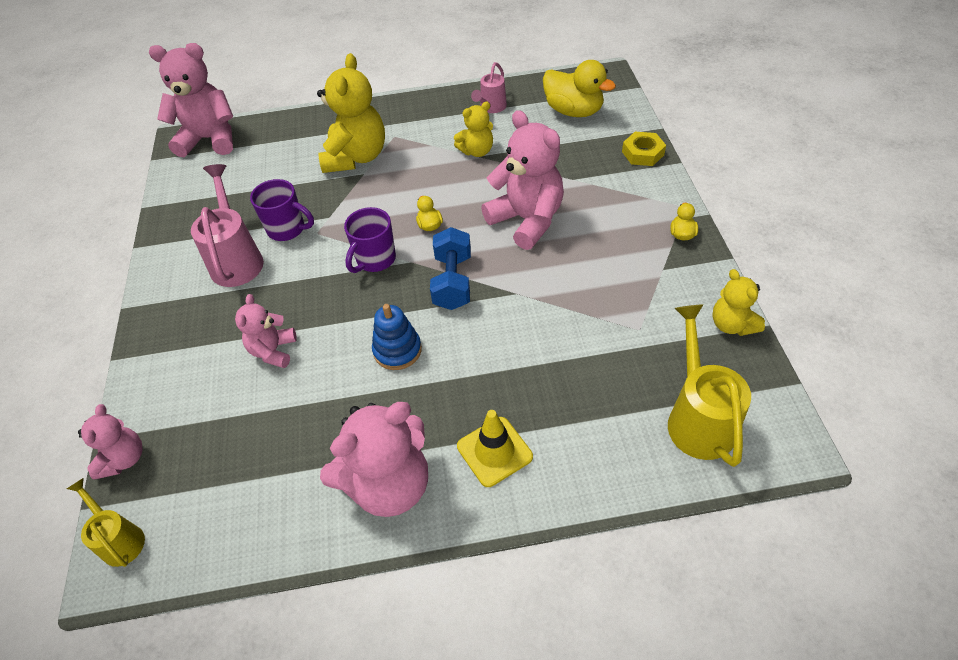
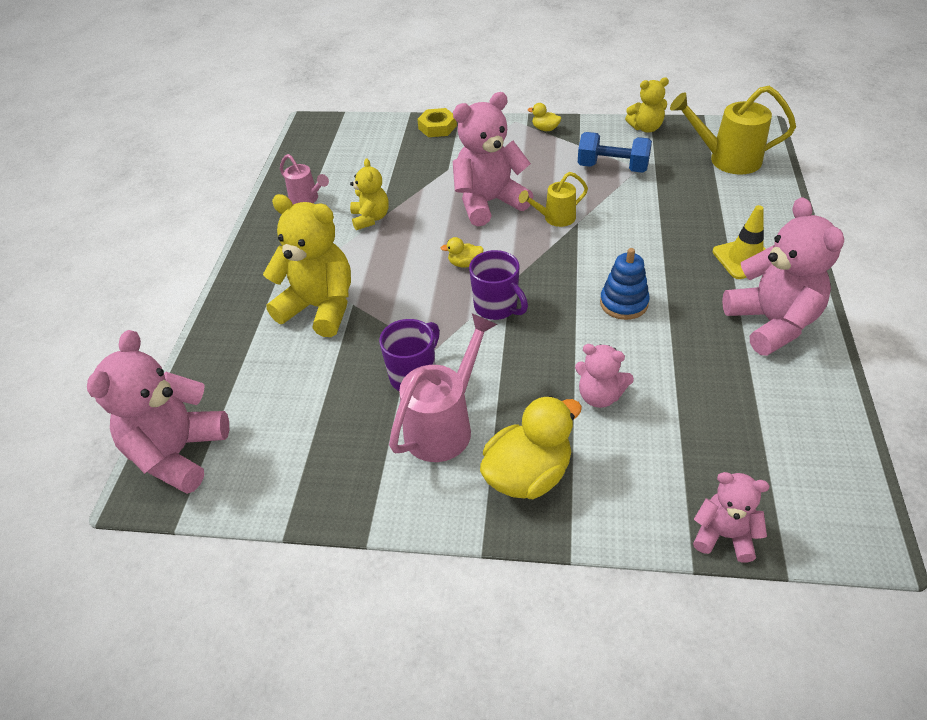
camera: 75 degrees left, 5 degrees down
yellow watering can [67,478,145,567] -> yellow watering can moved to [519,172,588,227]
pink watering can [191,164,264,287] -> pink watering can turned 120 degrees clockwise [389,313,497,462]
blue dumbbell [430,227,471,310] -> blue dumbbell moved to [578,132,652,173]
yellow duck [543,60,616,117] -> yellow duck moved to [480,396,582,499]

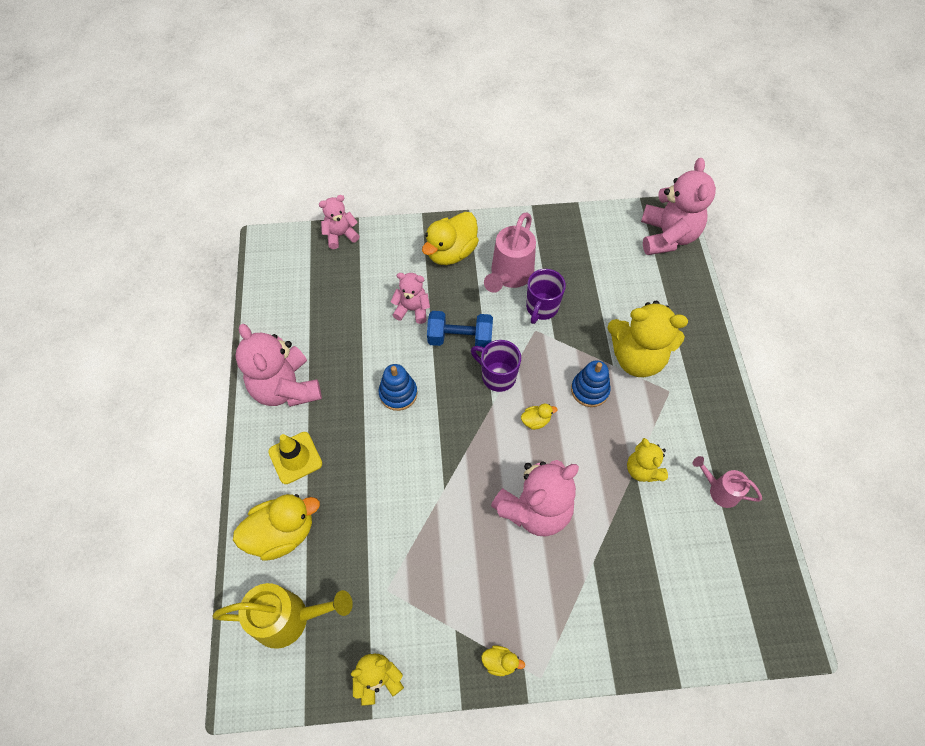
camera: 165 degrees right, 15 degrees up
yellow nut [417,108,457,137] -> none
yellow watering can [519,172,588,227] -> none
blue dumbbell [578,132,652,173] -> blue dumbbell moved to [427,311,493,347]
pink teddy bear [693,472,769,563] -> pink teddy bear turned 150 degrees clockwise [319,195,360,249]
none -> yellow duck [233,494,320,561]
none -> blue stacking toy [571,360,611,407]

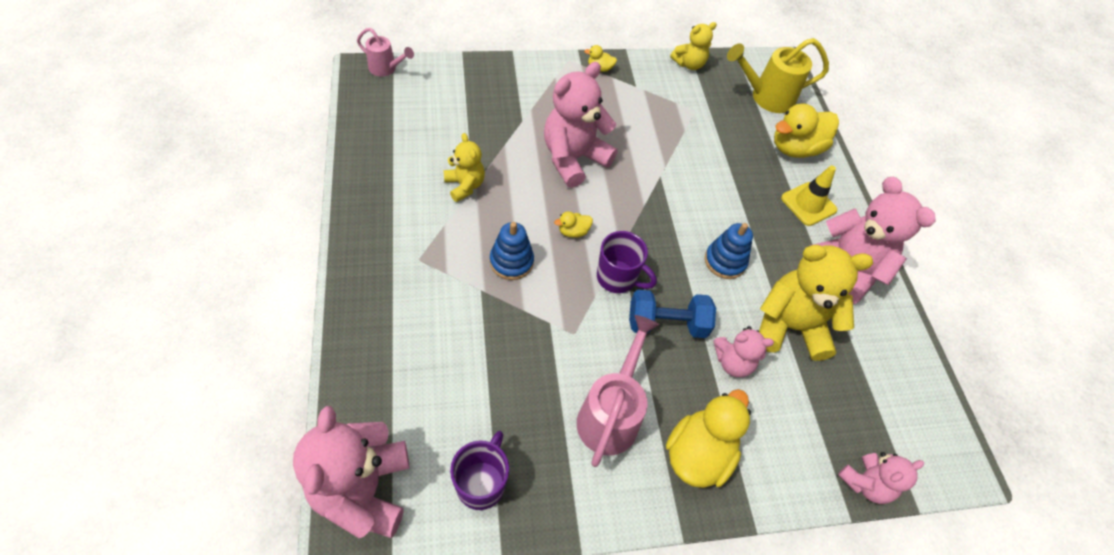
camera: 170 degrees right, 5 degrees down
purple mug [526,269,566,324] -> purple mug moved to [450,431,509,510]
yellow teddy bear [608,301,688,377] -> yellow teddy bear moved to [759,245,873,361]
pink watering can [693,456,762,508] -> pink watering can moved to [357,28,414,77]

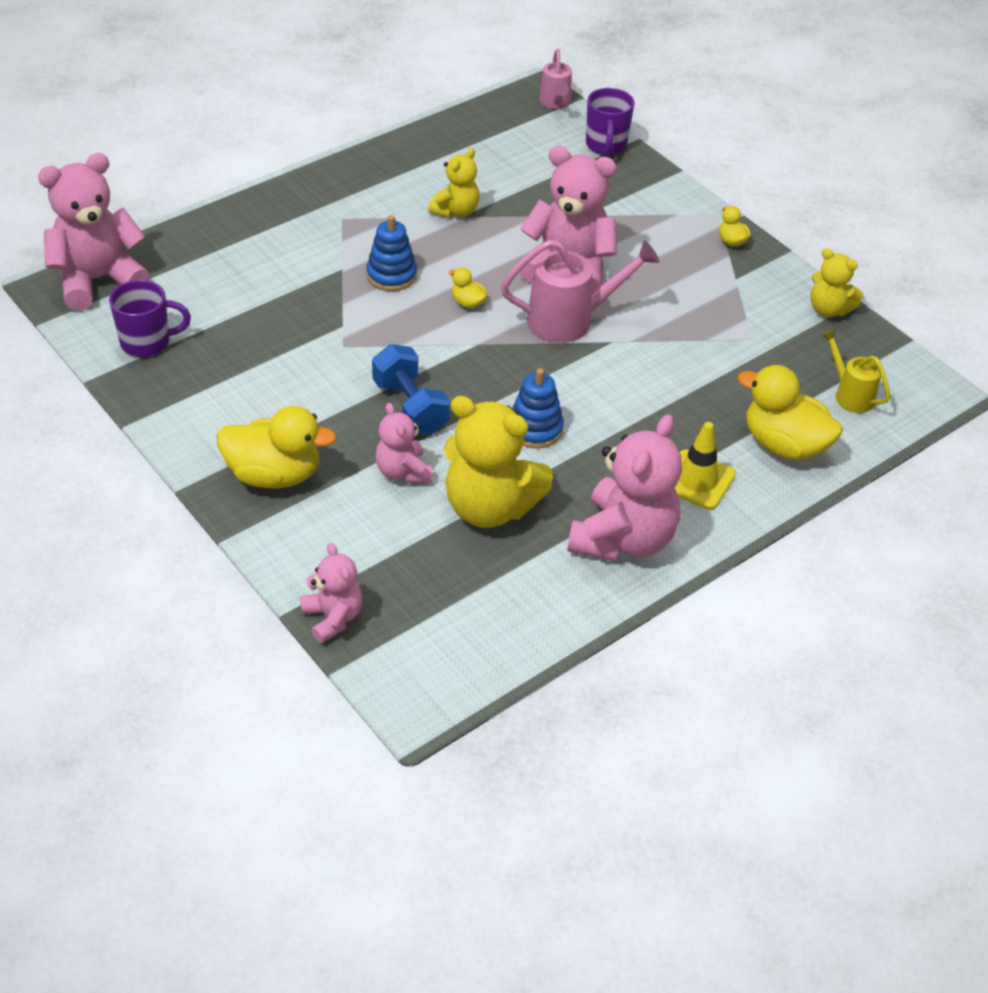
camera: 65 degrees right, 10 degrees down
pink watering can [577,315,659,467] -> pink watering can moved to [501,240,659,343]
purple mug [597,231,657,293] -> purple mug moved to [586,88,635,155]
yellow watering can [727,38,829,113] -> yellow watering can [821,329,890,413], size x0.59
yellow teddy bear [759,245,873,361] -> yellow teddy bear turned 135 degrees clockwise [444,396,553,528]
pink teddy bear [838,452,924,504] -> pink teddy bear turned 150 degrees counterclockwise [300,543,362,643]

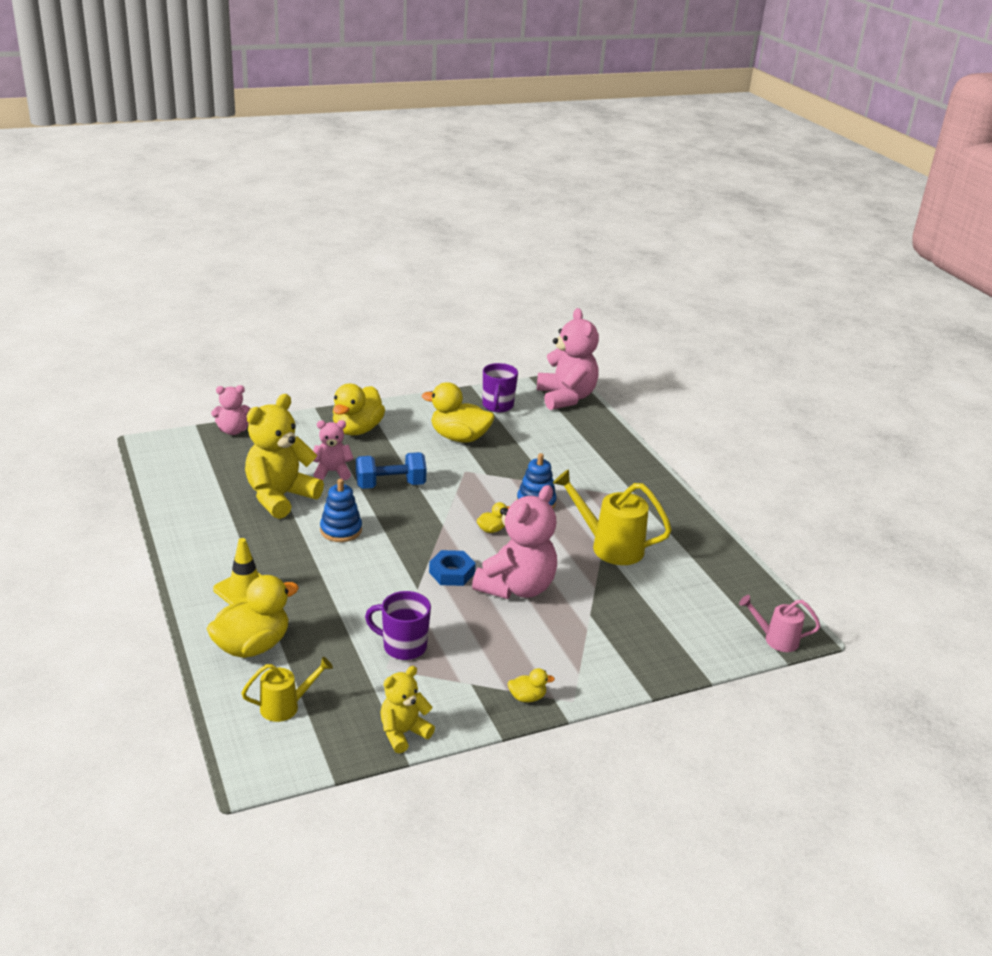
camera: 105 degrees right, 15 degrees down
yellow teddy bear [428,148,480,218] -> yellow watering can [553,469,672,565]
pink watering can [501,240,659,343] -> blue nut [429,550,476,586]
pink teddy bear [568,414,682,561] -> none
purple mug [586,88,635,155] -> purple mug moved to [365,591,431,660]
none -> yellow duck [422,382,494,443]

